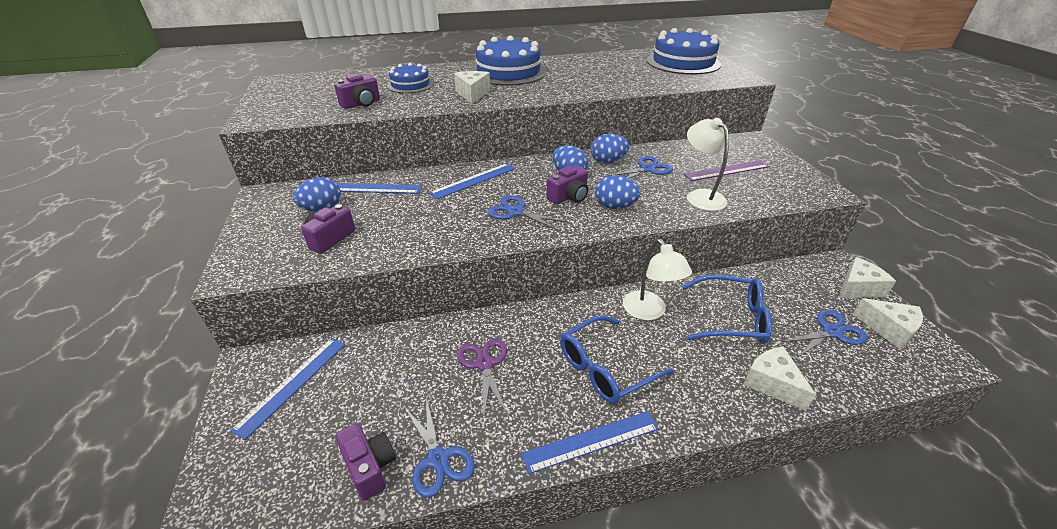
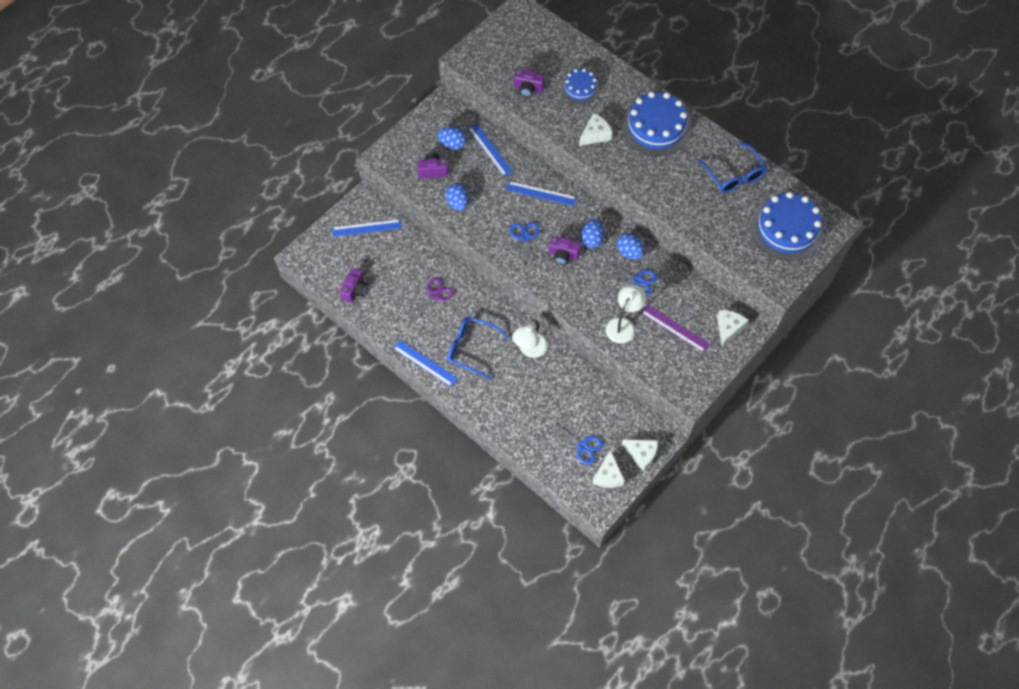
camera: 55 degrees right, 25 degrees up
blue scissors [403,397,475,497] -> none
blue egg [595,175,641,209] -> blue egg moved to [445,183,469,211]
blue glasses [682,275,772,344] -> blue glasses moved to [698,142,767,193]
white cheese [743,347,816,411] -> white cheese moved to [717,310,749,347]

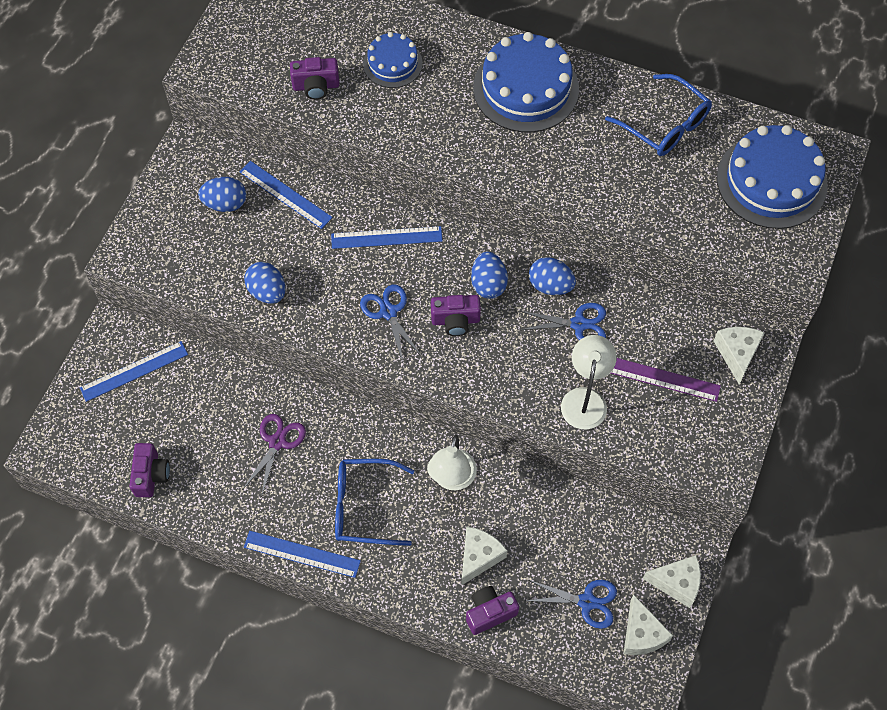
camera: 20 degrees left, 0 degrees up
purple camera [417,153,448,179] -> purple camera moved to [466,586,519,635]
white cheese [579,113,612,146] -> white cheese moved to [461,526,508,586]

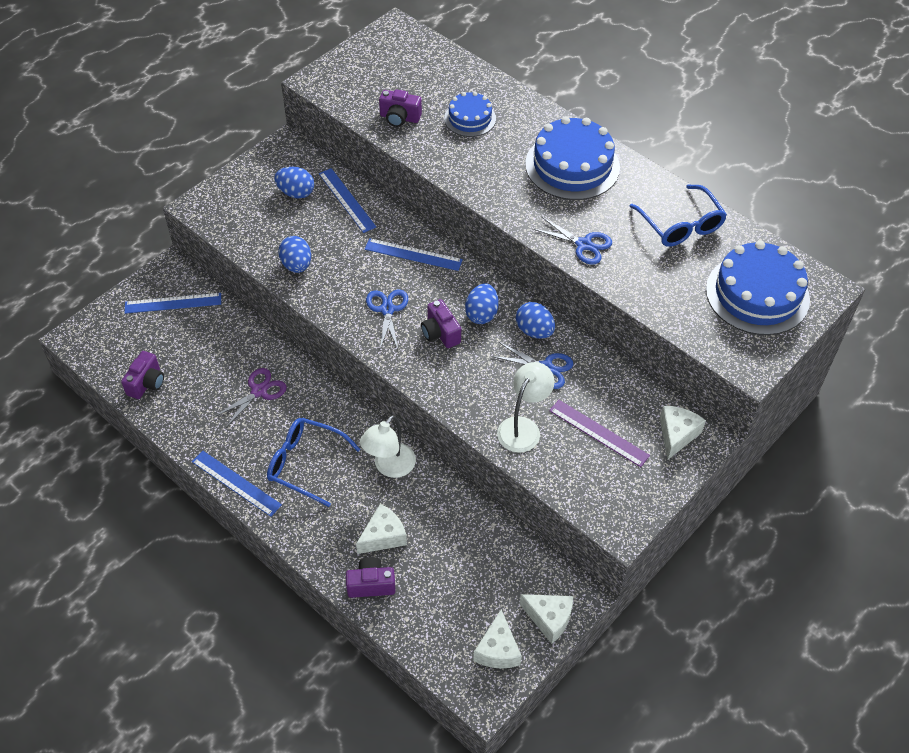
camera: 20 degrees right, 10 degrees down
purple camera [431,295,481,336] -> purple camera turned 45 degrees clockwise [421,299,461,348]
blue scissors [525,580,617,629] -> blue scissors moved to [533,216,612,265]

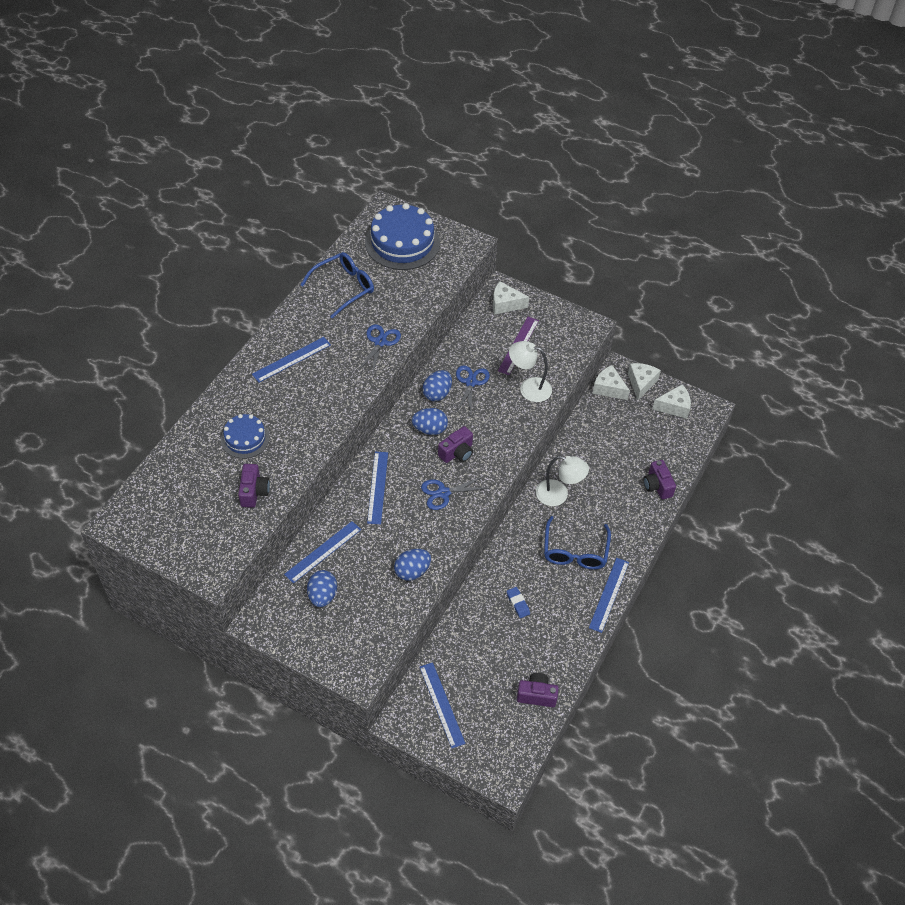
camera: 105 degrees left, 0 degrees up
purple scissors [214,368,287,429] -> blue eraser [507,587,530,618]
white cheese [356,504,407,554] -> white cheese moved to [592,365,630,400]
blue cake [525,116,620,200] -> blue ruler [252,337,331,383]

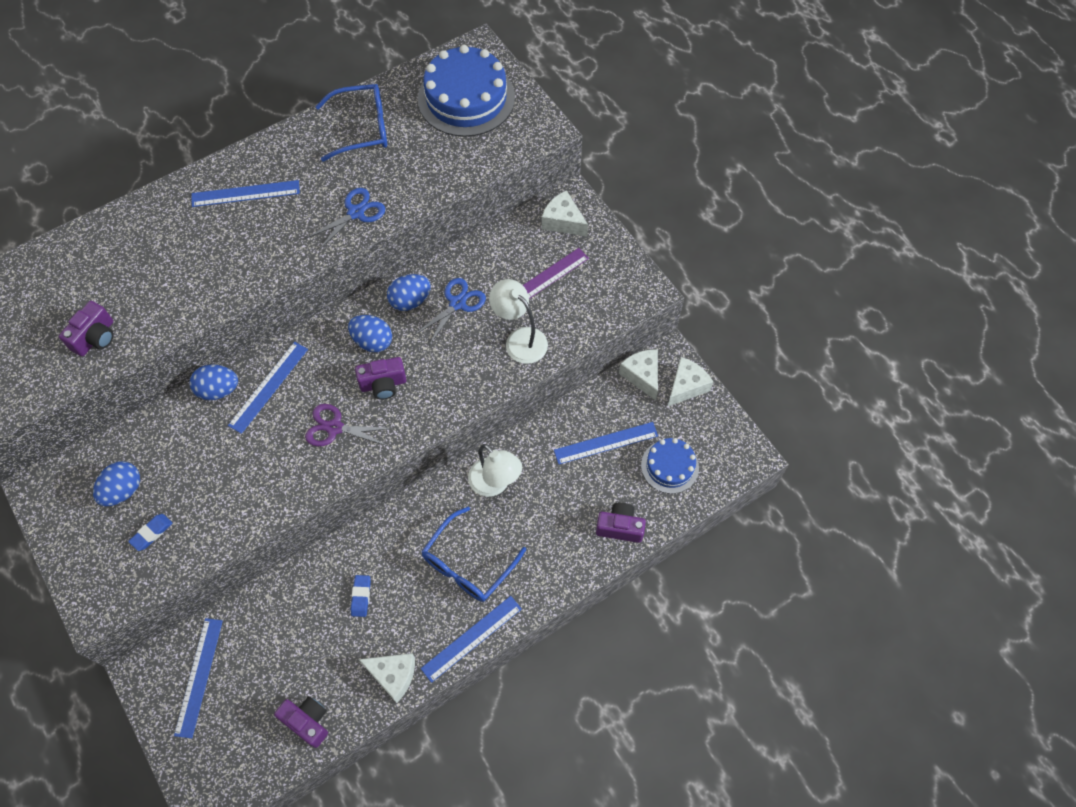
camera: 30 degrees right, 10 degrees up
blue cake [221,414,270,459] -> blue cake moved to [641,438,699,494]
blue ruler [284,521,361,583] -> blue ruler moved to [554,422,658,464]
blue egg [394,549,431,581] -> blue egg moved to [190,364,238,400]
blue scissors [421,476,488,510] -> purple scissors [305,404,394,446]
purple camera [643,460,676,499] -> purple camera turned 90 degrees clockwise [596,502,646,543]
white cheese [652,385,691,419] -> white cheese moved to [358,653,415,703]
none -> blue eraser [128,514,172,551]

